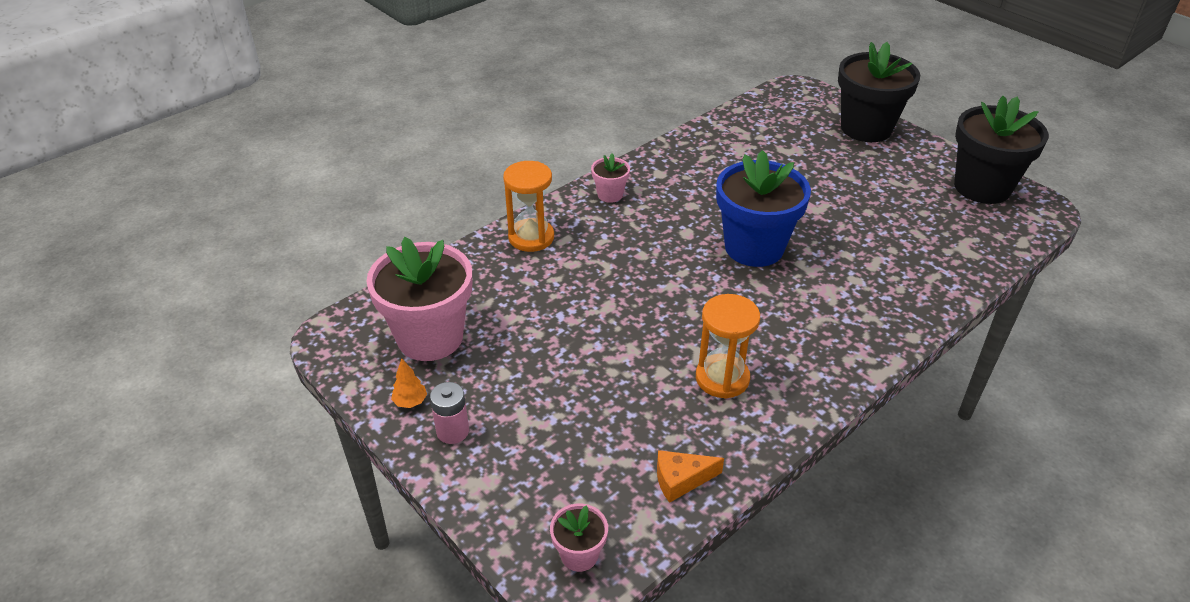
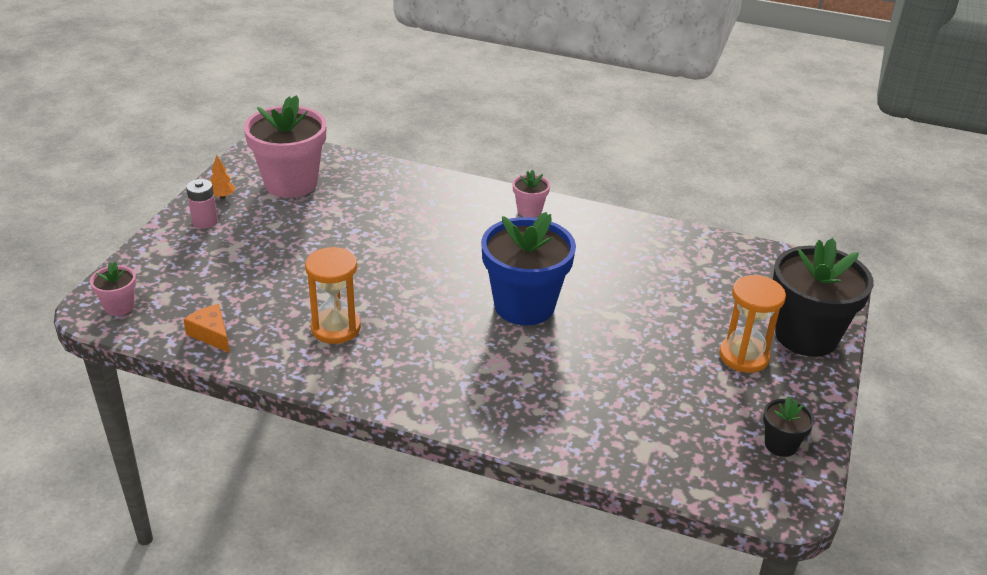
camera: 60 degrees right, 5 degrees down
orange hourglass [503,161,554,252] -> orange hourglass moved to [719,275,786,373]
black flower pot [954,96,1049,204] -> black flower pot [763,396,814,457], size x0.46

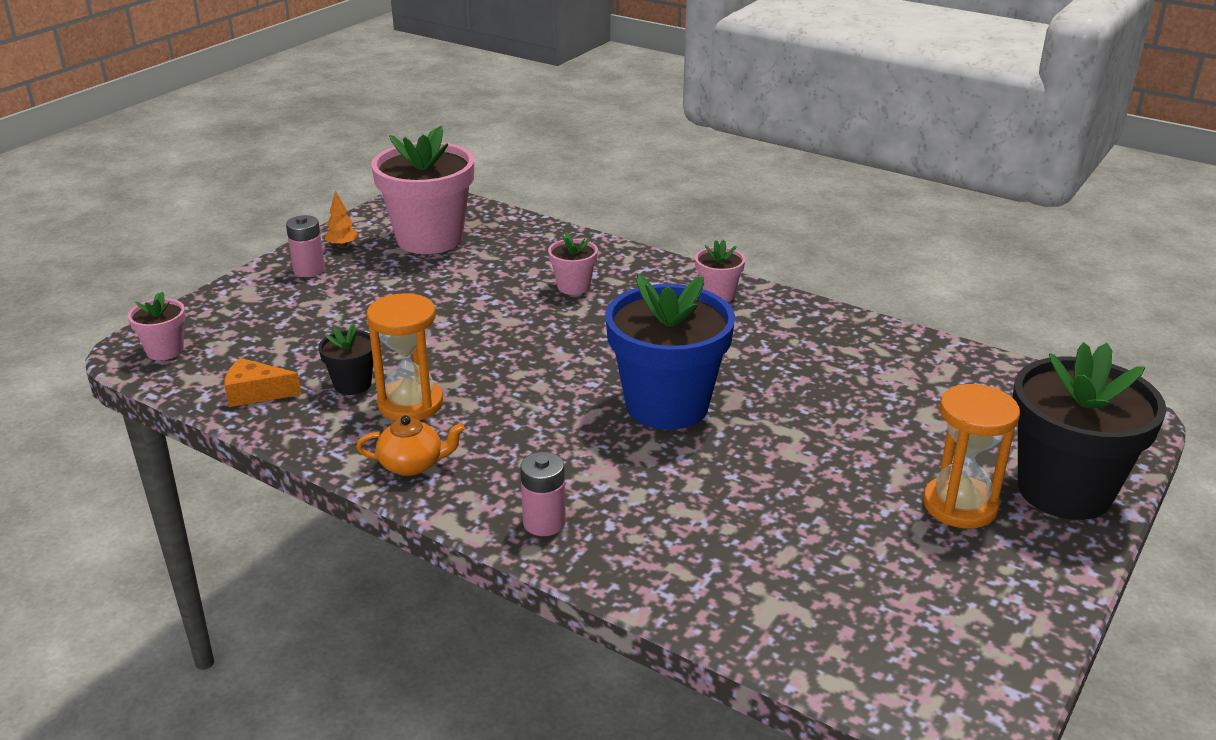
camera: 15 degrees right, 5 degrees down
orange cheese [183,304,230,353] -> orange cheese turned 60 degrees counterclockwise [224,358,302,407]
black flower pot [763,396,814,457] -> black flower pot moved to [318,323,373,395]
none -> orange teapot [356,415,465,476]
none -> pink battery [520,452,566,536]
none -> pink flower pot [548,232,598,295]

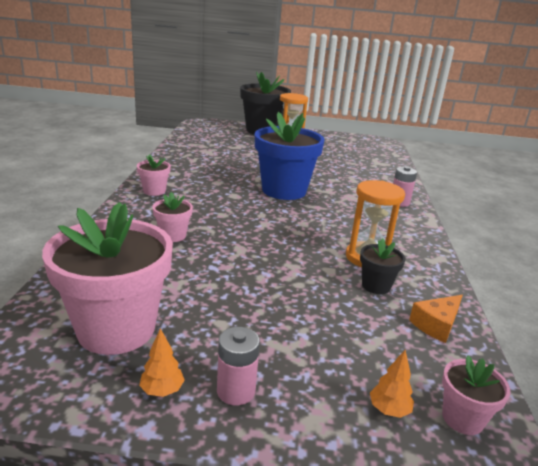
camera: 120 degrees left, 5 degrees down
orange cheese [224,358,302,407] -> orange cheese turned 75 degrees clockwise [409,295,463,343]
orange teapot [356,415,465,476] -> none
none -> orange tree [370,350,414,418]

